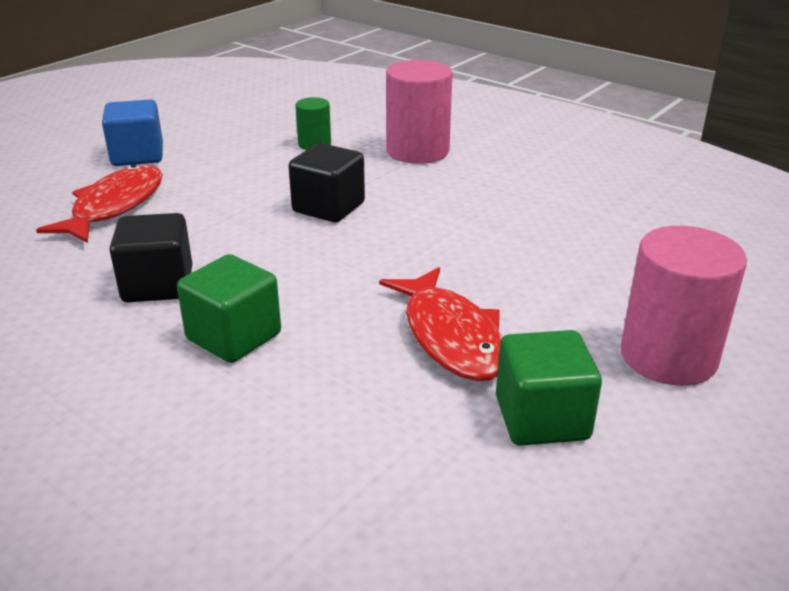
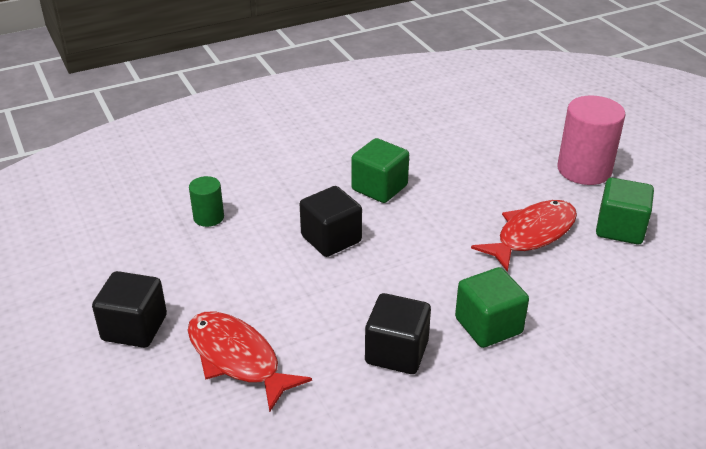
camera: 65 degrees left, 5 degrees up
blue cube [102,99,163,166] -> black cube [92,271,167,348]
red fish [379,267,502,381] -> red fish turned 45 degrees counterclockwise [471,200,577,272]
pink cylinder [386,60,453,164] -> none
none -> green cube [351,138,409,203]

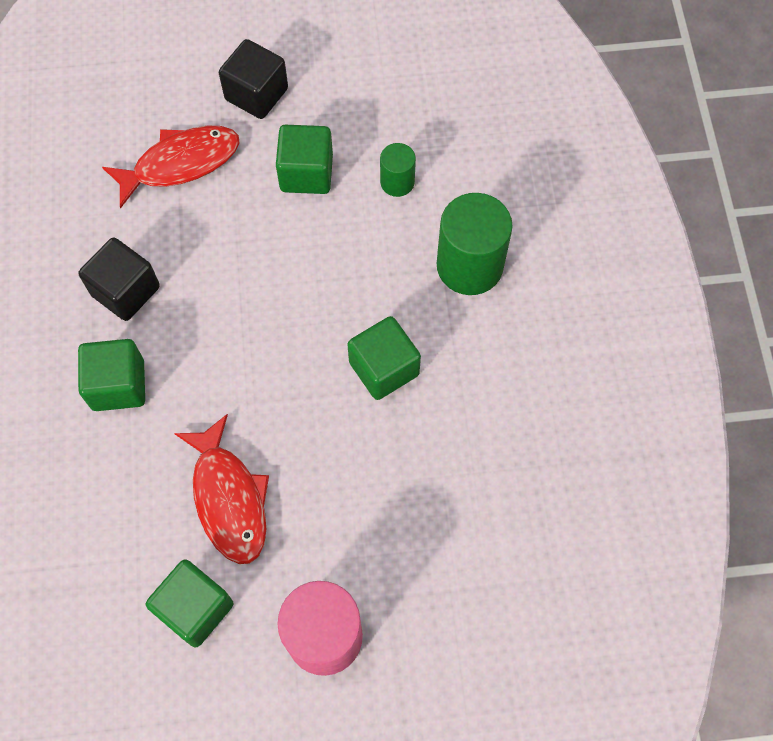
camera: 110 degrees right, 30 degrees up
black cube [300,186,362,257] -> none
none -> green cube [276,125,333,194]
none -> green cylinder [437,193,512,295]

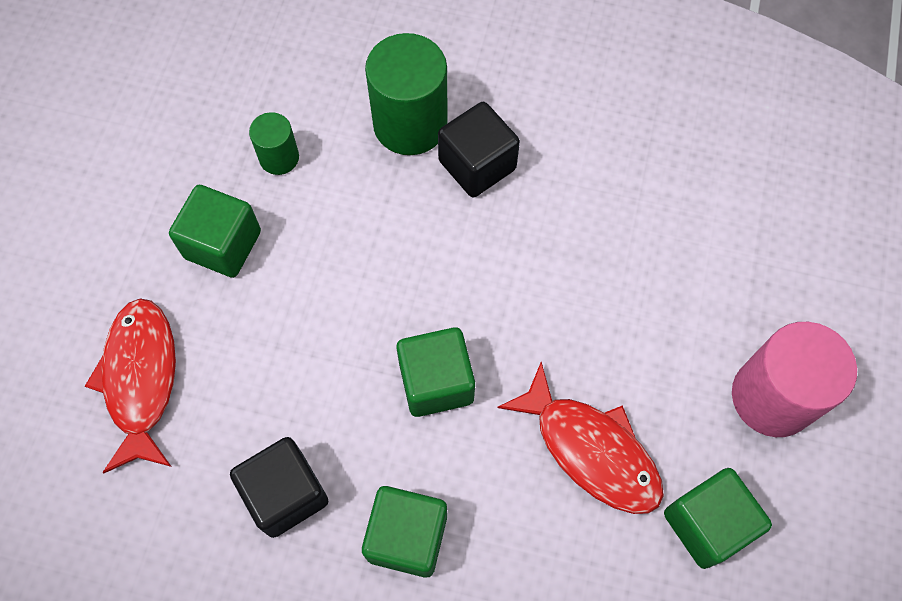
camera: 70 degrees left, 0 degrees up
red fish [174,414,269,564] -> red fish turned 45 degrees clockwise [497,362,664,514]
black cube [219,39,288,119] -> black cube moved to [438,102,520,197]
green cube [347,316,421,400] -> green cube moved to [396,327,475,417]

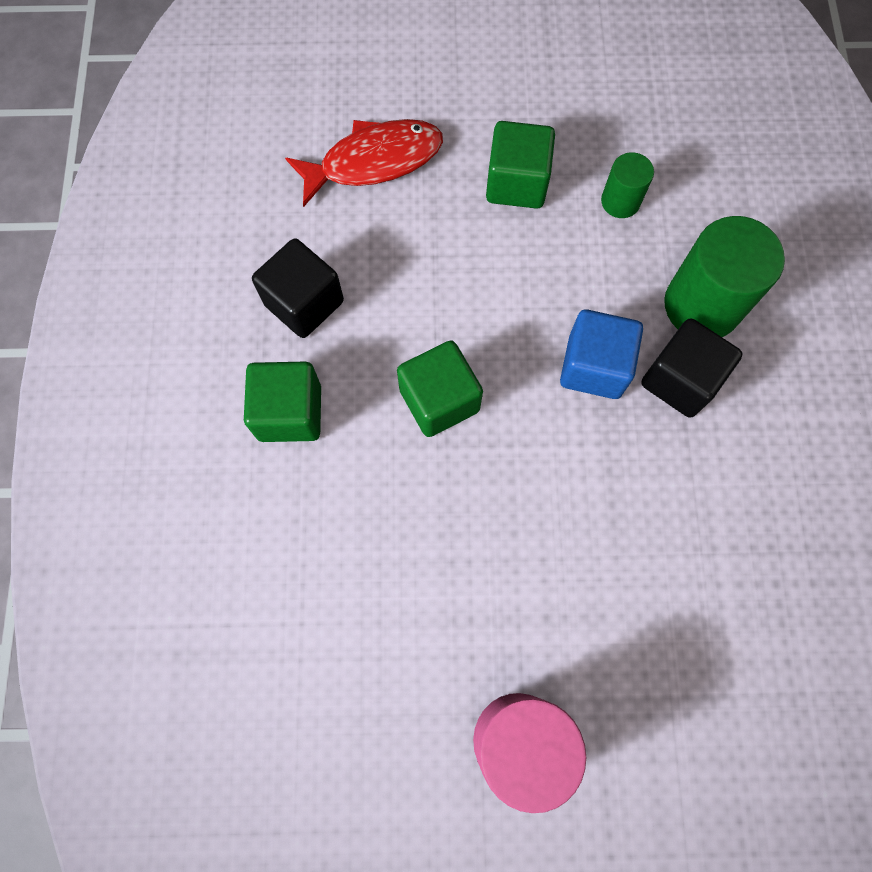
camera: 75 degrees right, 5 degrees up
red fish [497,362,664,514] -> none
green cube [664,468,772,569] -> none
none -> blue cube [560,309,643,399]

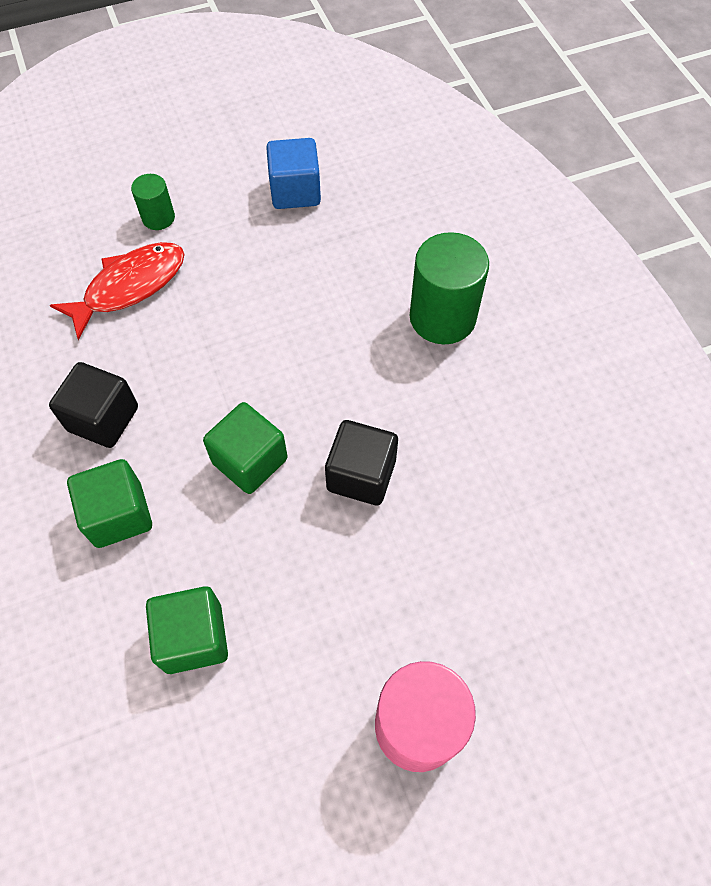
camera: 20 degrees left, 10 degrees down
green cube [486,121,555,209] -> green cube moved to [146,586,228,674]
blue cube [560,309,643,399] -> blue cube moved to [266,138,321,209]
green cylinder [601,152,654,218] -> green cylinder moved to [131,174,175,230]
black cube [641,318,743,418] -> black cube moved to [325,420,398,505]

